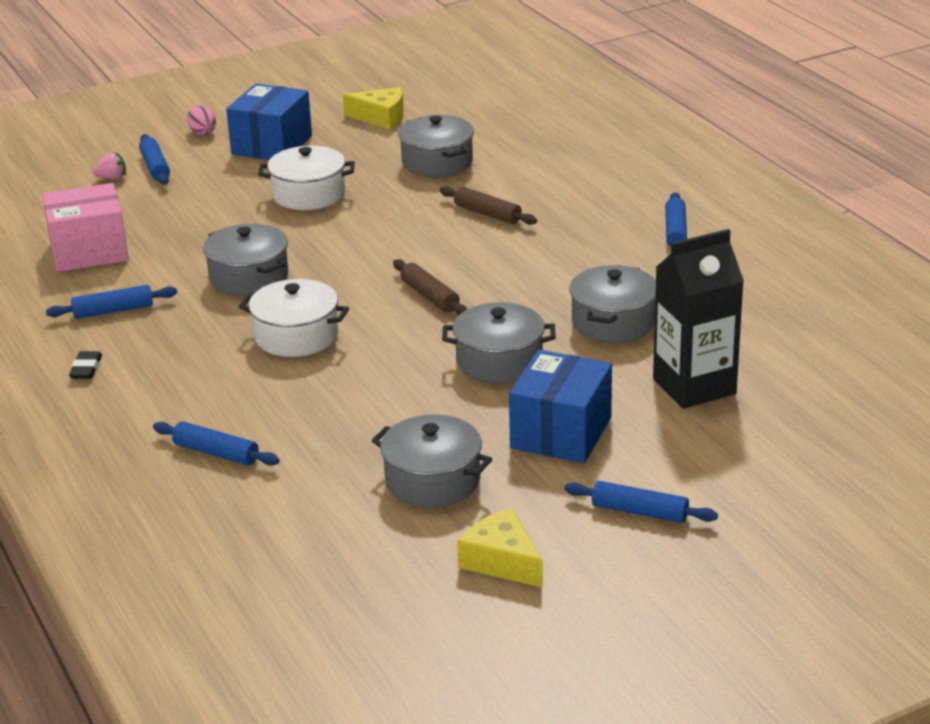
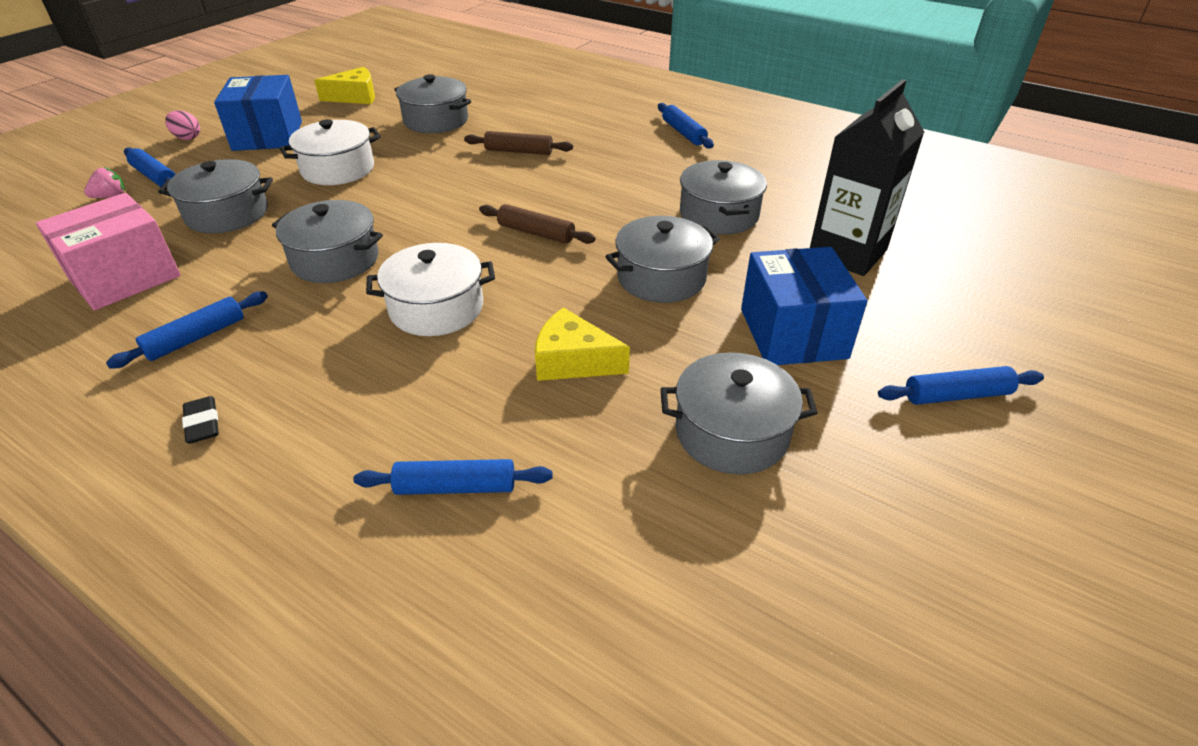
camera: 30 degrees left, 10 degrees up
yellow cheese [457,508,543,588] -> yellow cheese moved to [535,307,630,381]
none -> grey pot [158,159,273,234]

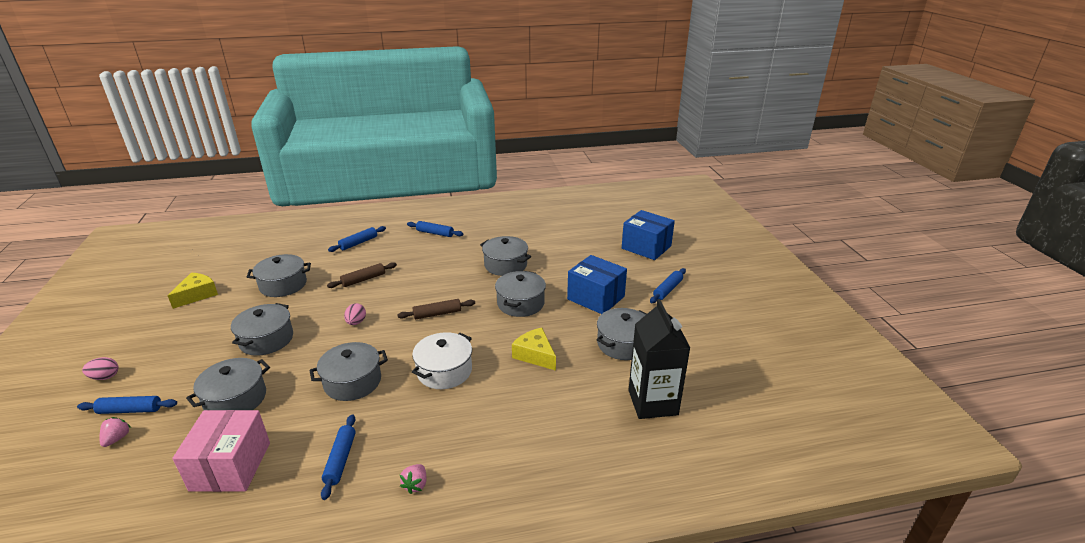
camera: 45 degrees left, 10 degrees down
black eraser [182,396,219,444] -> pink strawberry [400,464,427,494]
blue box [214,75,302,151] -> blue box moved to [622,210,675,260]
white pot [280,119,381,185] -> grey pot [231,303,293,356]
blue rolling pin [353,459,552,495] -> blue rolling pin moved to [328,226,386,252]
yellow cheese [535,307,630,381] -> yellow cheese turned 75 degrees clockwise [512,328,556,371]
black carton [810,79,924,276] -> black carton moved to [628,299,690,419]
none -> pink egg [344,303,366,325]

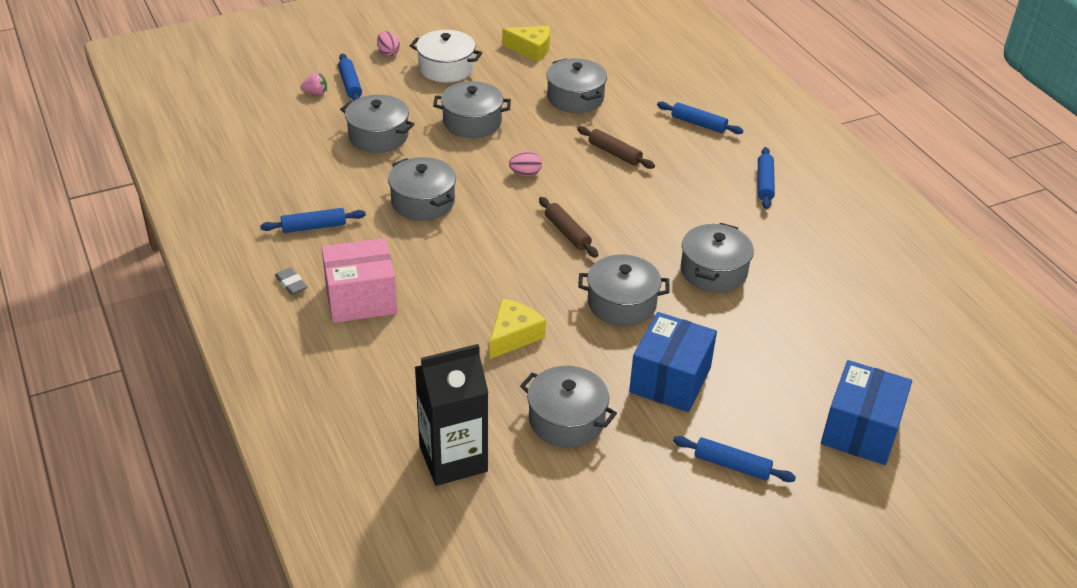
camera: 75 degrees right, 10 degrees up
pink box [172,410,270,492] -> pink box moved to [322,238,397,323]
pink strawberry [400,464,427,494] -> grey eraser [275,267,307,295]
white pot [412,332,472,389] -> white pot moved to [410,30,482,83]

